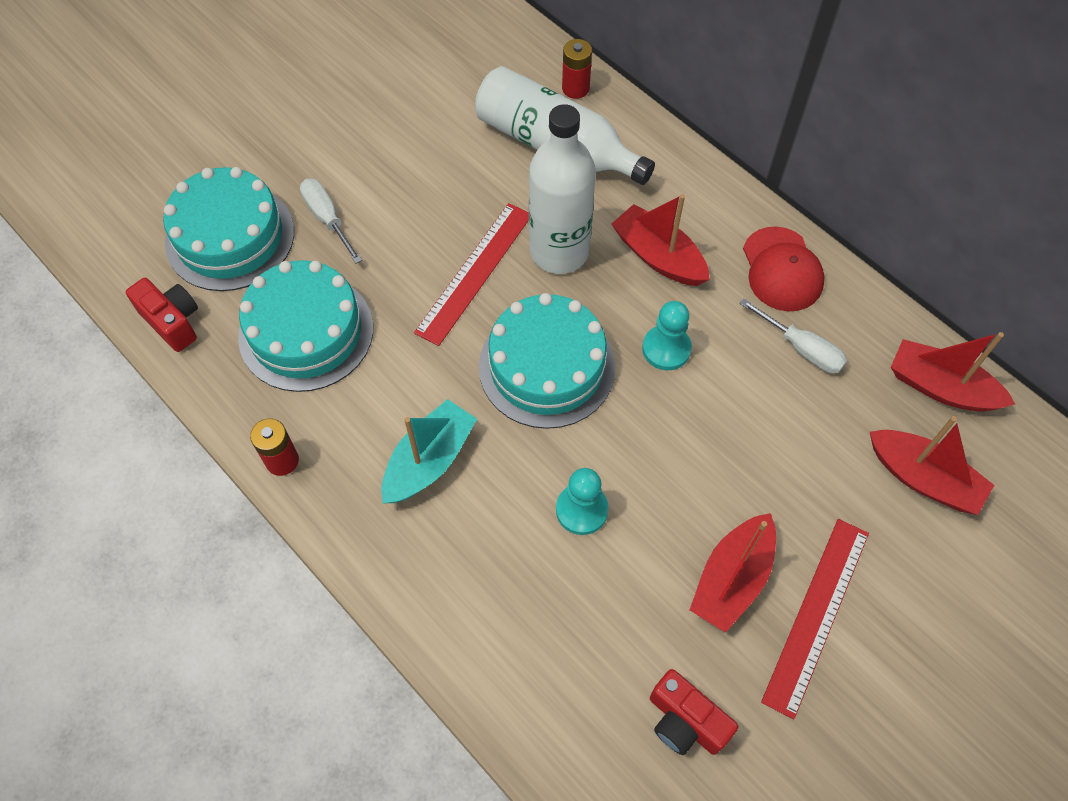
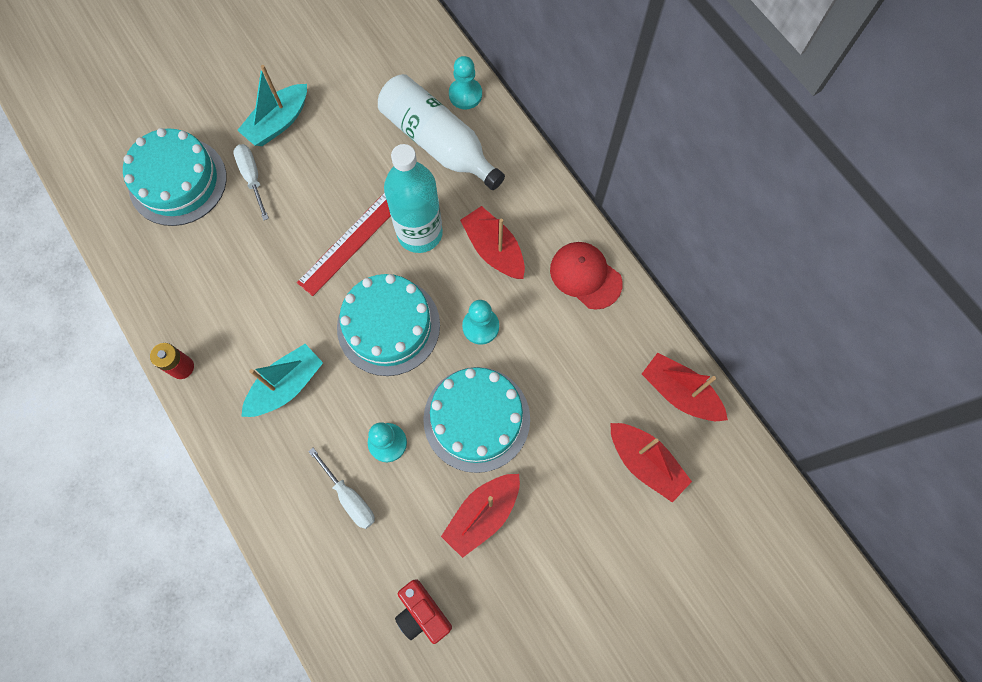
camera: 10 degrees right, 10 degrees up
red camera [126,278,198,352] -> none
turquoise cake [238,260,373,392] -> turquoise cake moved to [423,367,530,473]
white bottle [529,104,596,274] -> turquoise bottle [384,144,443,253]
red battery [562,39,592,99] -> turquoise pawn [449,56,482,109]
white screwdriver [739,298,847,374] -> white screwdriver moved to [308,448,375,529]
red cap [743,226,825,311] -> red cap turned 135 degrees clockwise [550,242,623,310]
red ruler [761,519,869,719] -> none
none -> turquoise boat [237,65,307,146]

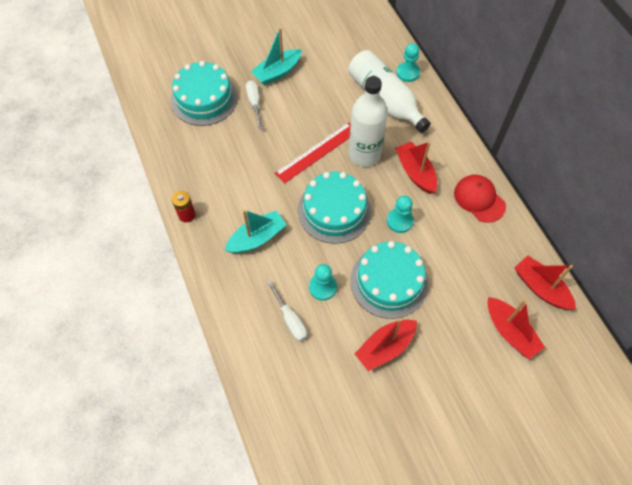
camera: 10 degrees right, 10 degrees down
turquoise bottle [384,144,443,253] -> white bottle [349,76,388,167]
red camera [395,579,452,644] -> none

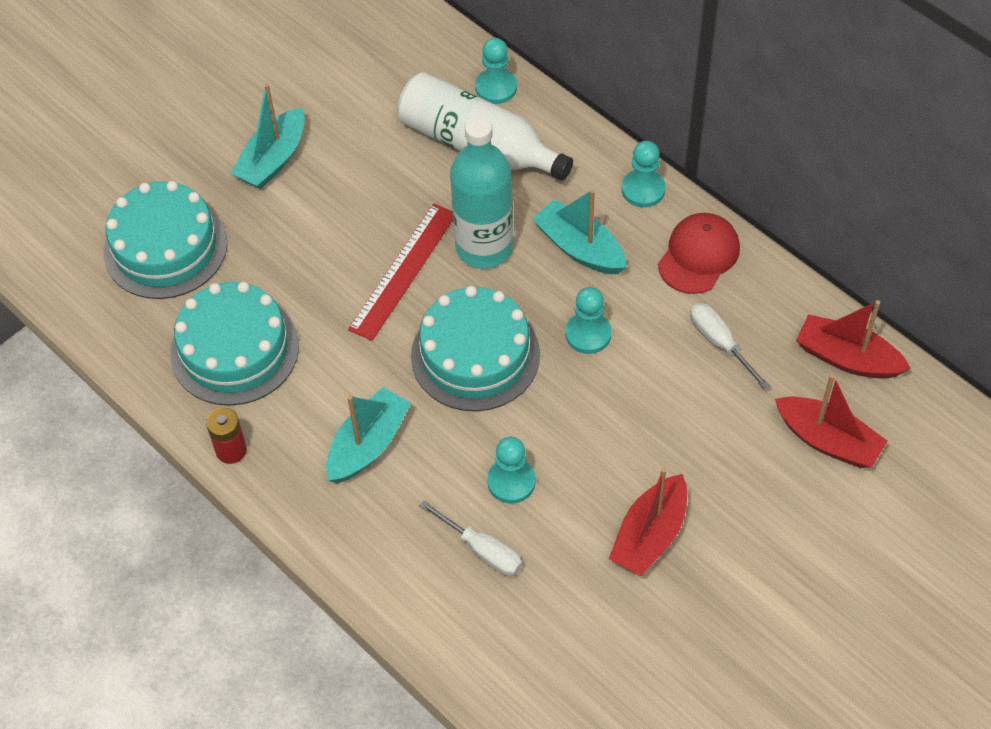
camera: 20 degrees left, 5 degrees down
white screwdriver [246,80,263,130] -> white screwdriver moved to [690,303,770,390]
white bottle [349,76,388,167] -> turquoise bottle [450,116,513,269]
turquoise cake [350,241,428,319] -> turquoise cake moved to [170,282,299,406]
red boat [395,141,437,194] -> turquoise boat [533,189,627,274]
red cap [454,175,506,223] -> red cap turned 90 degrees clockwise [658,213,740,294]
none -> turquoise pawn [622,141,666,207]

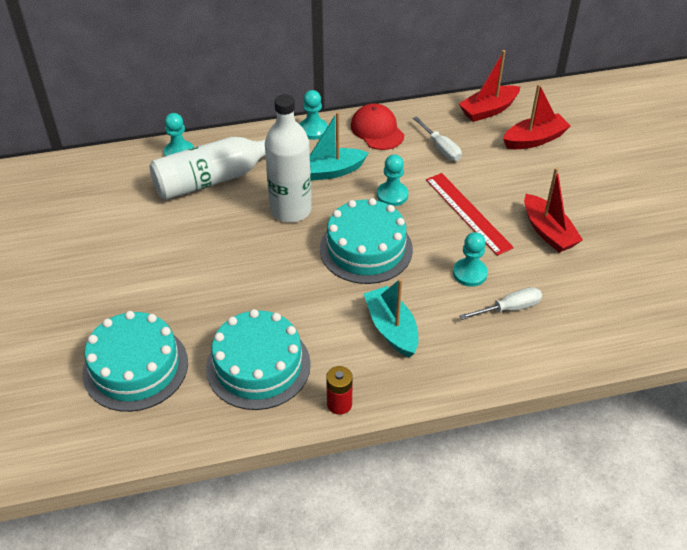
camera: 60 degrees left, 10 degrees down
turquoise boat [231,84,305,189] -> none
red ruler [348,203,453,341] -> red ruler moved to [426,173,514,256]
turquoise bottle [450,116,513,269] -> white bottle [265,94,312,222]
white screwdriver [690,303,770,390] -> white screwdriver turned 120 degrees counterclockwise [413,116,462,161]

